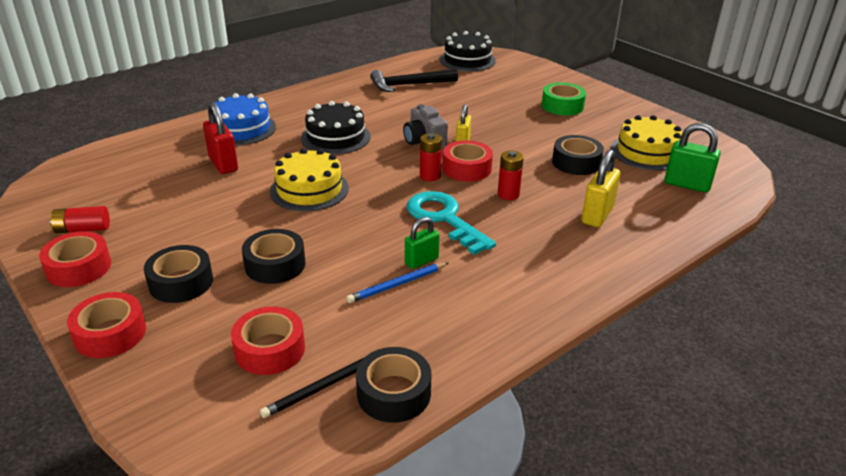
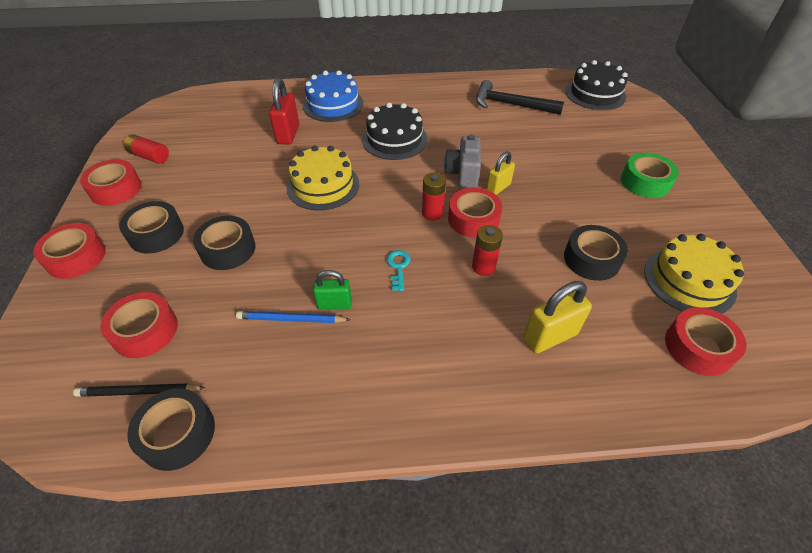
camera: 35 degrees right, 15 degrees up
turquoise key [407,191,496,255] -> turquoise key [387,250,411,291], size x0.45
green padlock [665,123,721,193] -> red tape [665,307,746,376]

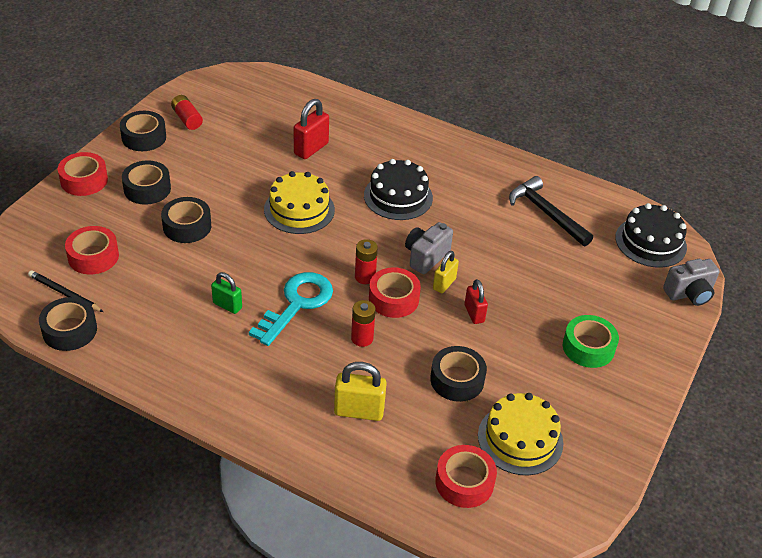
camera: 30 degrees right, 5 degrees down
red tape [80,159,141,206] -> black tape [120,111,166,151]
blue pencil [236,311,351,323] -> none
blue cake [303,70,364,122] -> none
turquoise key [387,250,411,291] -> turquoise key [249,272,333,346], size x2.23
yellow padlock [486,151,515,195] -> yellow padlock turned 45 degrees counterclockwise [433,251,459,293]
none -> red padlock [464,279,488,324]
none -> grey camera [663,259,720,306]

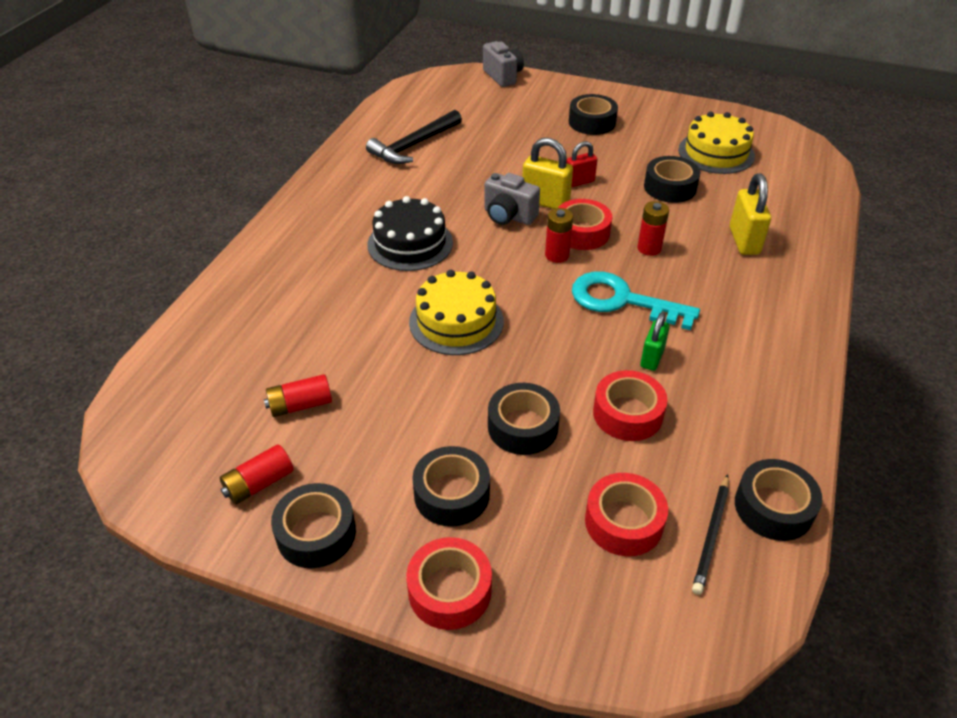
camera: 95 degrees left, 0 degrees up
red padlock [294,99,329,159] -> none
yellow padlock [433,251,459,293] -> yellow padlock [523,138,573,209], size x1.52
red tape [435,445,497,508] -> red tape moved to [593,370,668,441]
green tape [563,315,619,368] -> black tape [569,94,618,135]
black cake [615,203,687,268] -> none
none -> red battery [264,374,332,417]

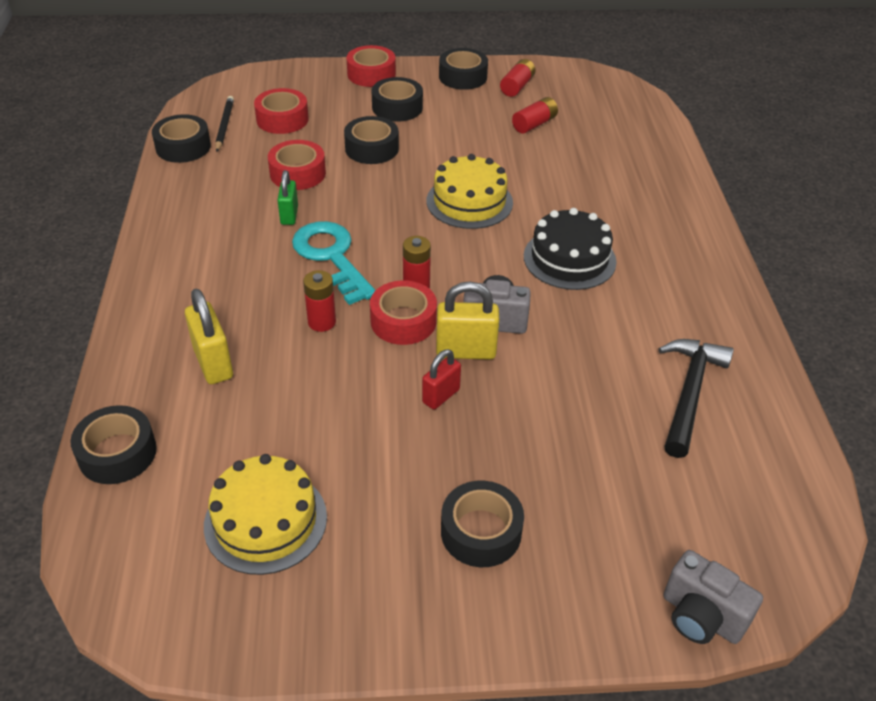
camera: 155 degrees right, 0 degrees up
turquoise key [572,272,700,330] -> turquoise key turned 120 degrees counterclockwise [292,221,376,305]
black tape [644,156,701,203] -> black tape moved to [70,405,157,484]

